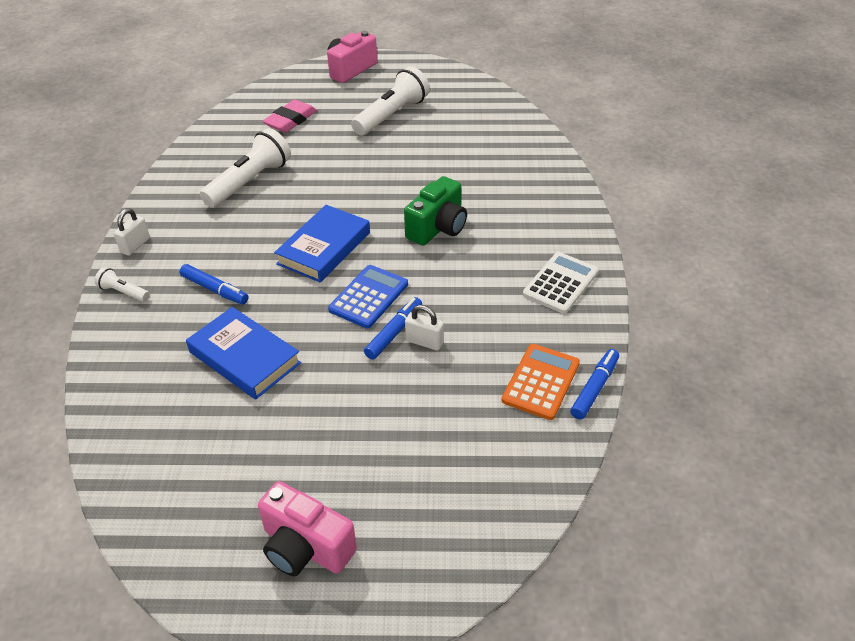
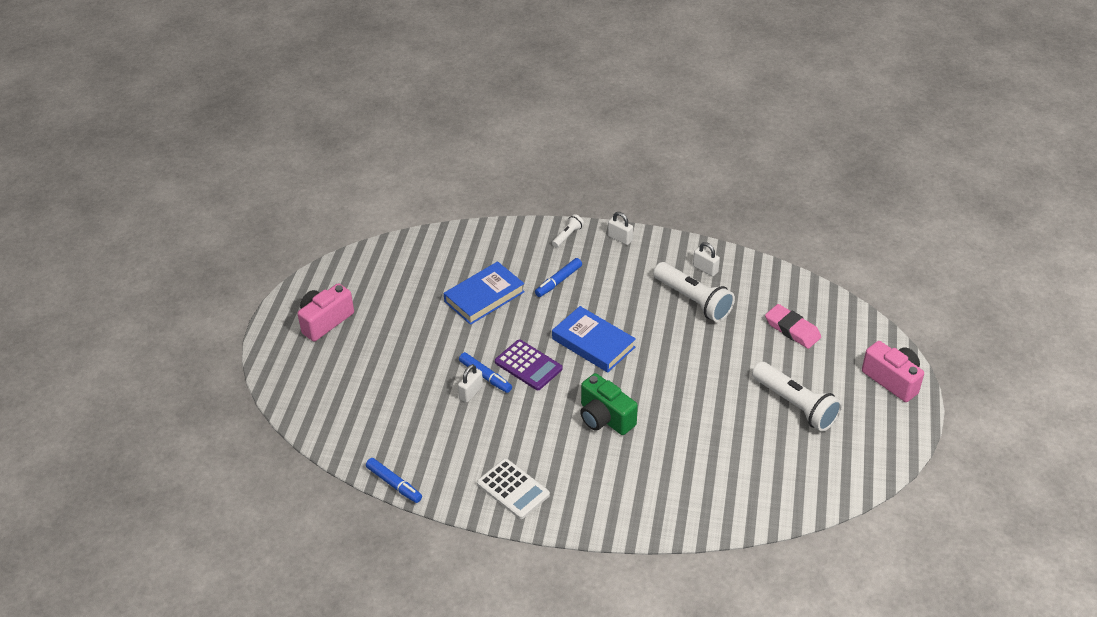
camera: 100 degrees right, 0 degrees up
blue calculator [328,265,408,328] -> purple calculator [495,339,563,390]
orange calculator [501,344,580,420] -> none
none -> white padlock [693,242,720,277]

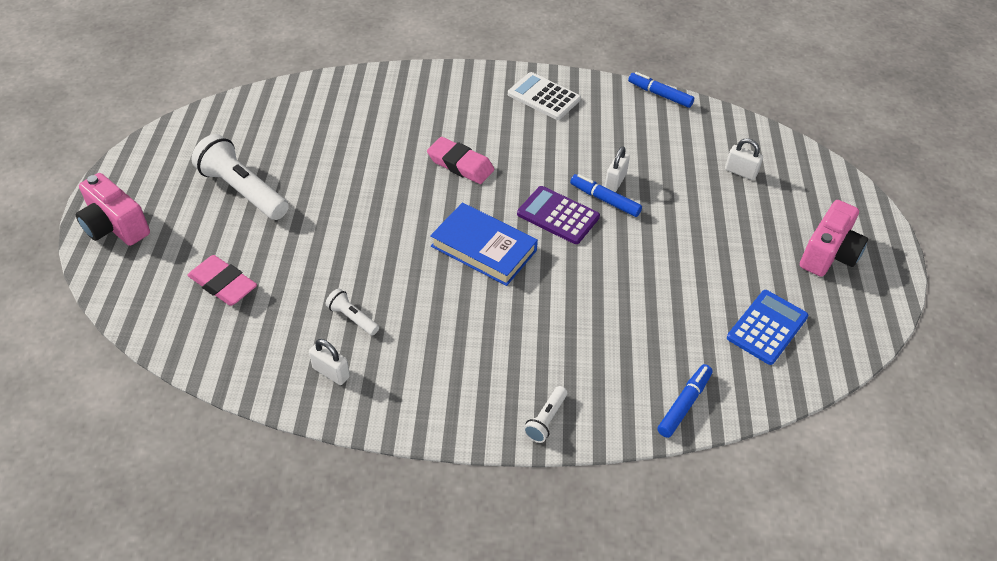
camera: 170 degrees right, 5 degrees up
blue book [444,261,525,325] -> none
blue marker [535,258,582,297] -> blue marker moved to [657,364,713,438]
green camera [580,373,638,435] -> pink eraser [427,137,495,184]
white padlock [608,212,633,245] -> white padlock moved to [725,138,763,180]
white flashlight [653,262,735,322] -> white flashlight [326,289,379,335], size x0.48
none -> blue calculator [727,290,809,365]

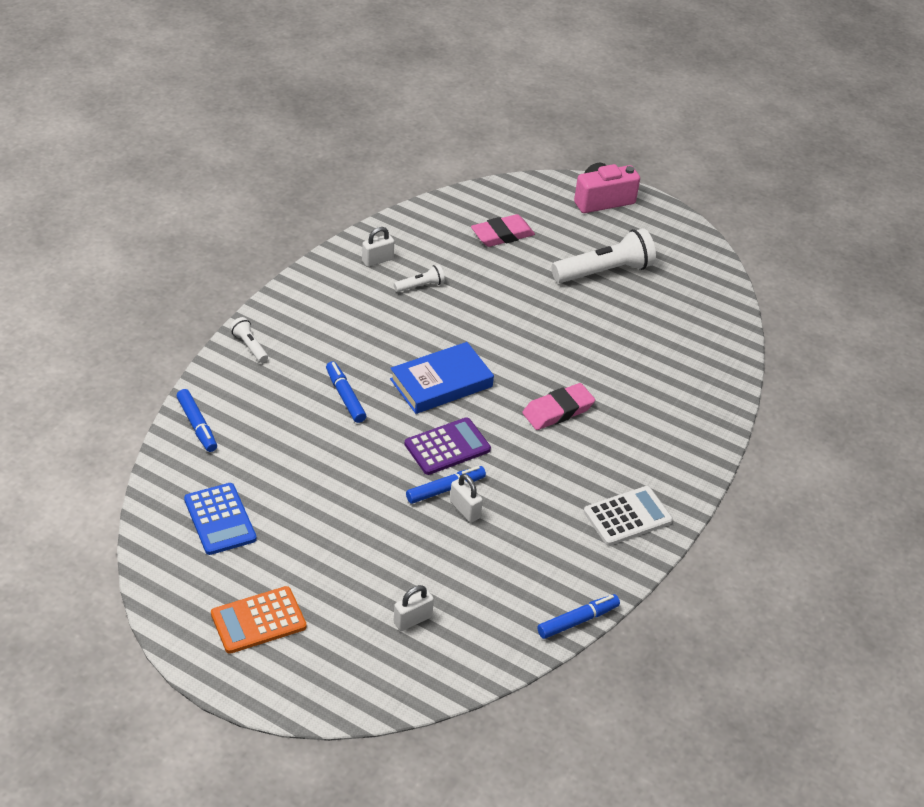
camera: 115 degrees right, 5 degrees down
pink camera [800,200,868,277] -> orange calculator [211,586,306,654]
none -> blue marker [326,361,366,423]

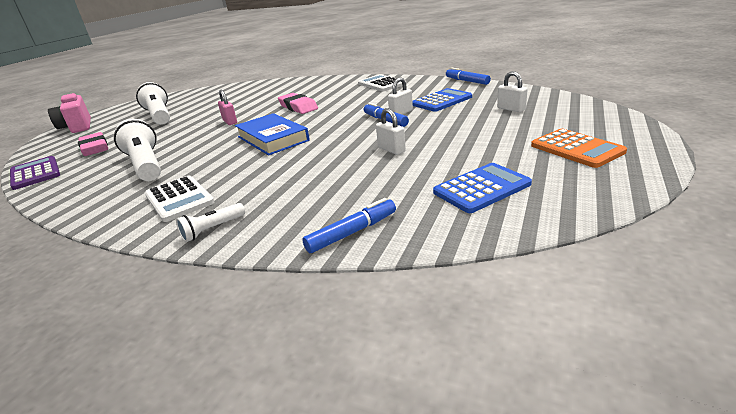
camera: 90 degrees left, 15 degrees down
blue marker [326,361,366,423] -> none
white padlock [362,227,394,267] -> white padlock moved to [376,108,406,155]
white flashlight [394,265,445,292] -> white flashlight [114,119,161,181], size x2.08
purple calculator [404,417,491,475] -> purple calculator moved to [10,156,60,190]
none -> white calculator [145,175,214,222]
none -> pink padlock [218,90,237,125]
none -> blue calculator [412,88,472,112]

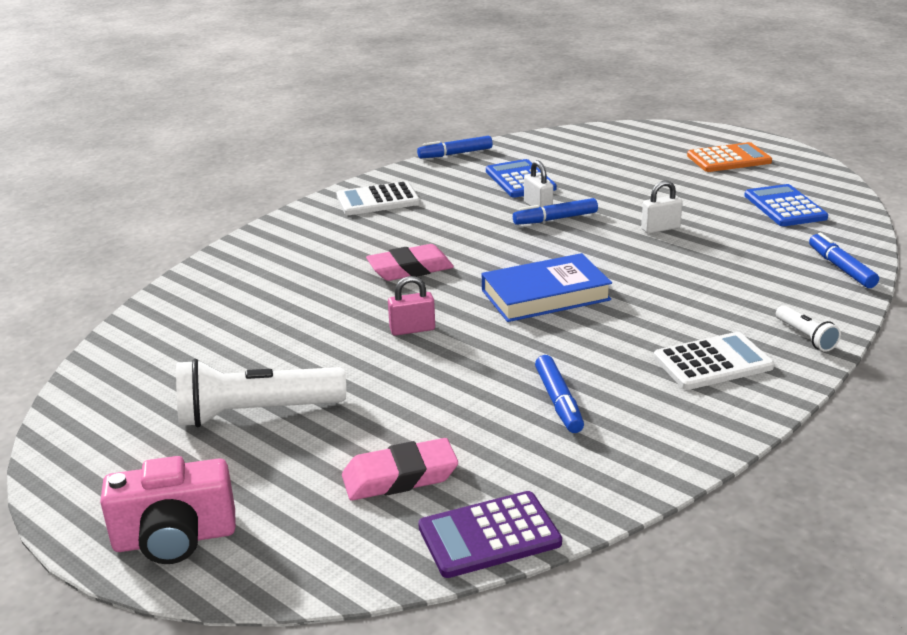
camera: 75 degrees left, 0 degrees up
white flashlight [114,119,161,181] -> blue marker [535,355,584,433]
white padlock [497,71,528,112] -> none

